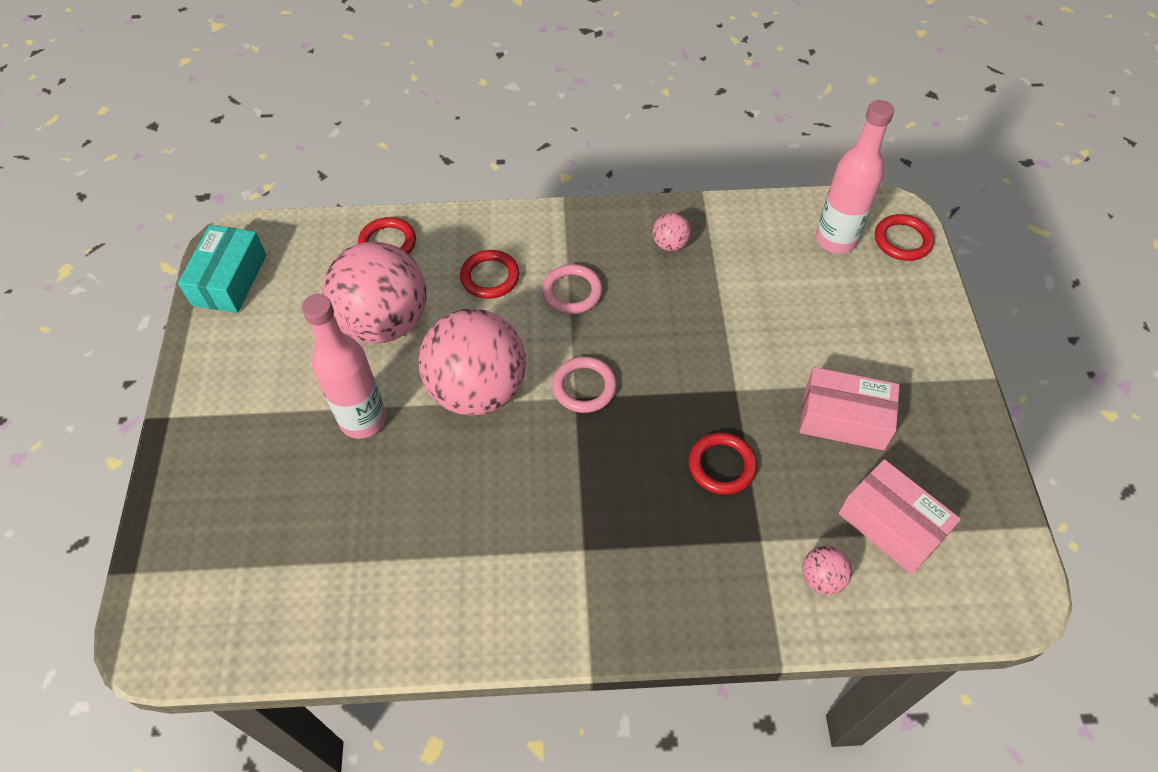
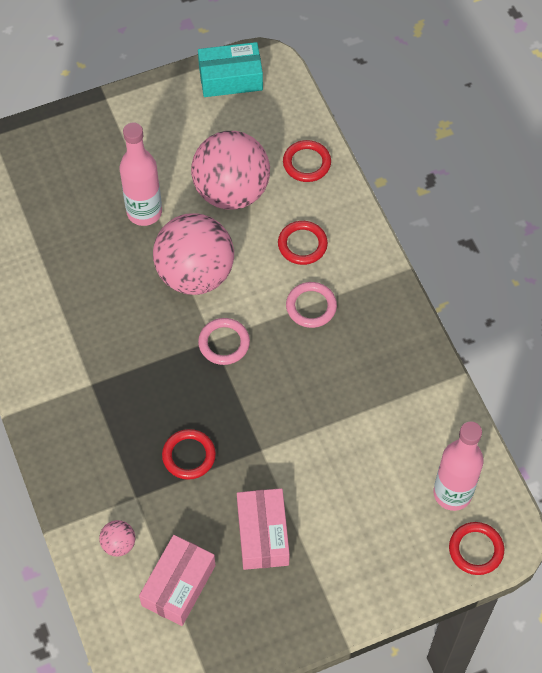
camera: 70 degrees right, 5 degrees up
pink ball [653,213,691,251] -> none

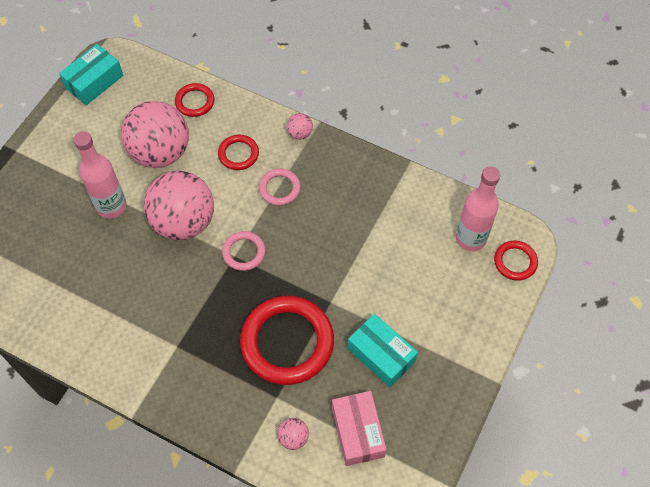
camera: 40 degrees left, 0 degrees up
red ring [162,429,216,480] -> red ring [240,296,334,385], size x2.05
pink box [237,488,290,570] -> turquoise box [347,314,418,387]
none -> pink ball [286,113,313,140]

